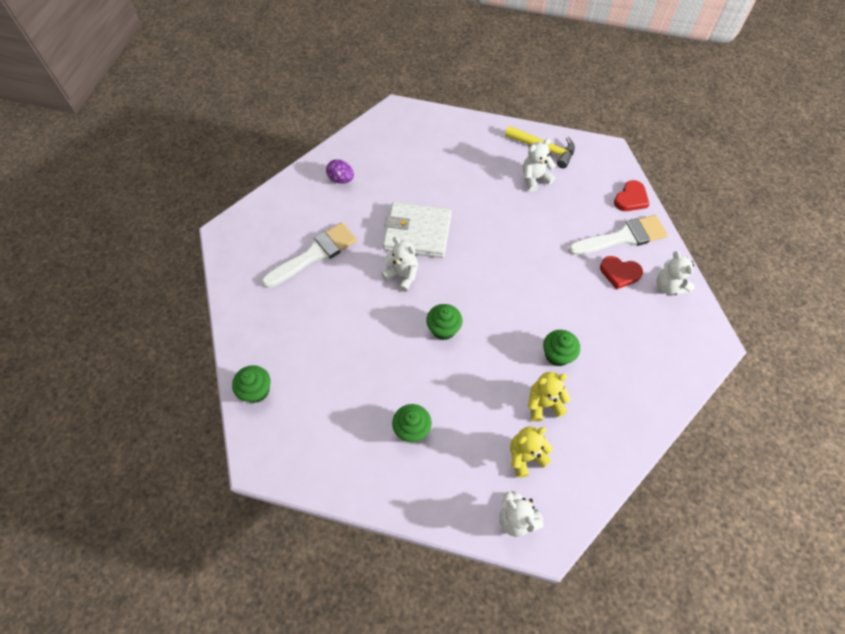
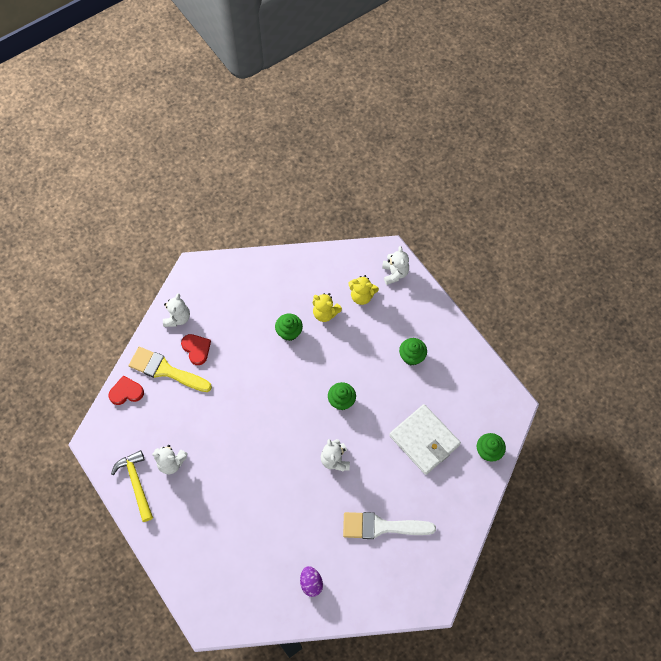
camera: 140 degrees left, 5 degrees up
white wallet [383,202,452,258] -> white wallet moved to [389,404,461,475]
white brush [568,215,668,255] -> yellow brush [129,347,212,392]

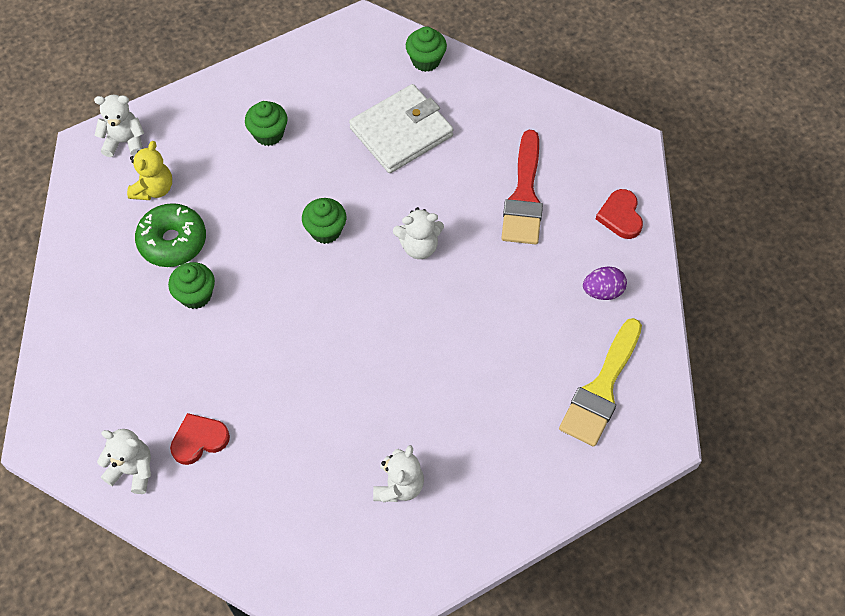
camera: 85 degrees left, 5 degrees down
red heart [108,375,144,405] -> red heart moved to [596,189,643,239]
yellow hammer [111,450,153,522] -> none
yellow brush [129,347,212,392] -> yellow brush moved to [559,318,642,447]
yellow teddy bear [313,293,342,322] -> green donut [135,203,206,267]
white brush [343,512,436,539] -> red brush [501,130,543,244]

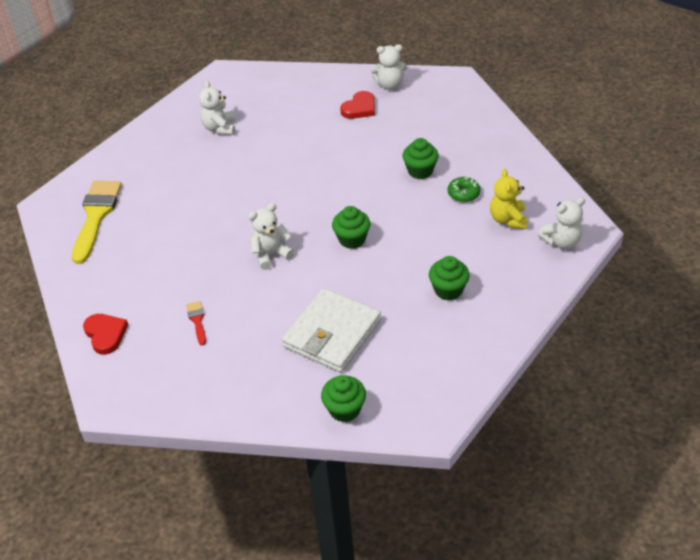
camera: 160 degrees right, 15 degrees down
green donut [135,203,206,267] -> green donut [448,177,480,202], size x0.57
red brush [501,130,543,244] -> red brush [186,301,206,345], size x0.44
purple egg [583,267,627,300] -> none

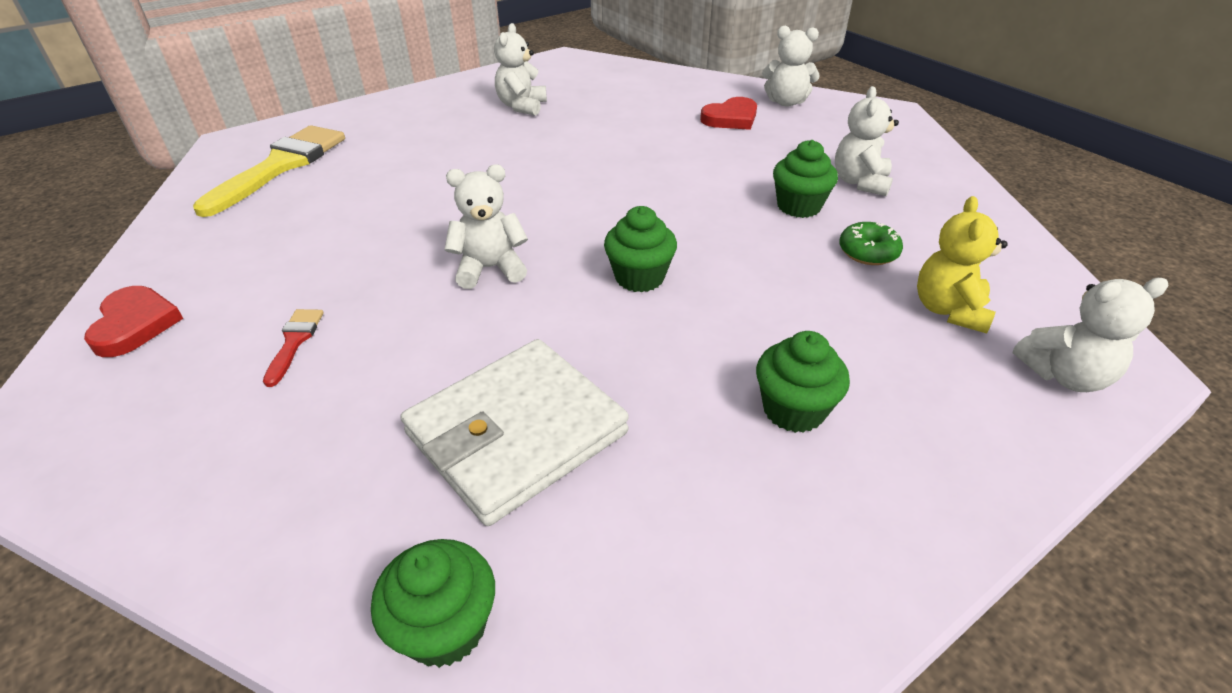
camera: 15 degrees right, 5 degrees down
none -> white teddy bear [835,86,899,196]

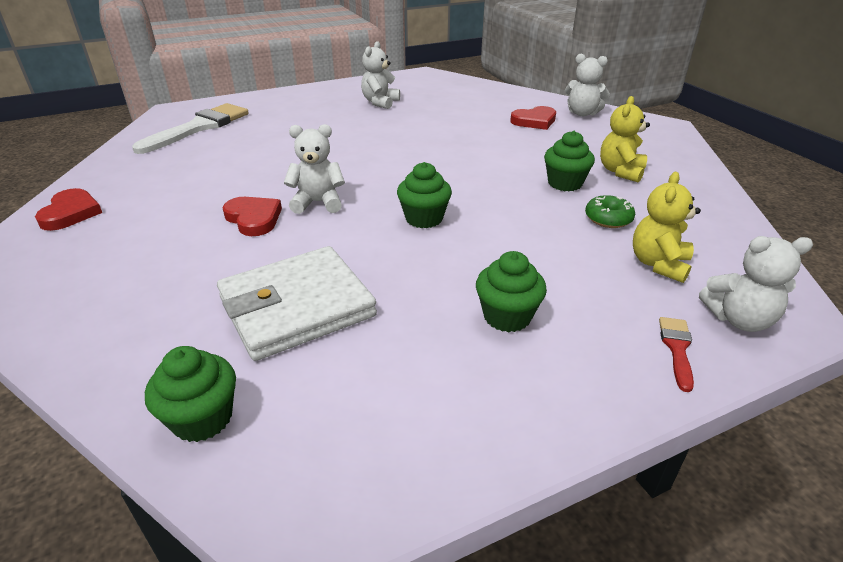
camera: 10 degrees right, 5 degrees down
yellow brush [193,125,345,217] -> white brush [132,103,249,154]
red brush [263,309,324,387] -> red brush moved to [659,317,694,392]
white teddy bear [835,86,899,196] -> yellow teddy bear [600,96,650,182]
none -> red heart [223,197,282,236]

